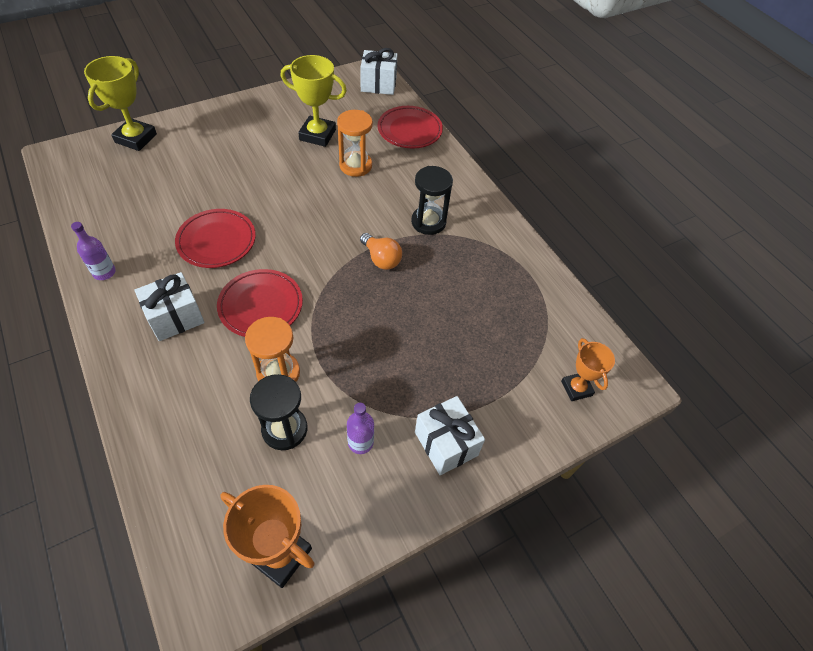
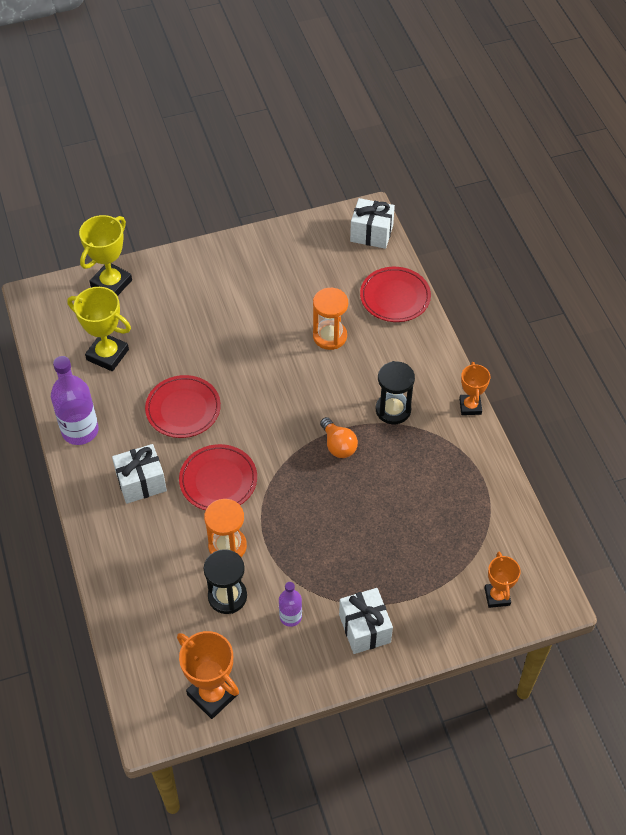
camera: 15 degrees right, 0 degrees up
purple bottle [71,222,116,280] -> purple bottle [51,356,99,445], size x1.82
yellow trophy [281,55,347,147] -> yellow trophy moved to [67,287,131,371]
none -> orange trophy [459,362,490,415]

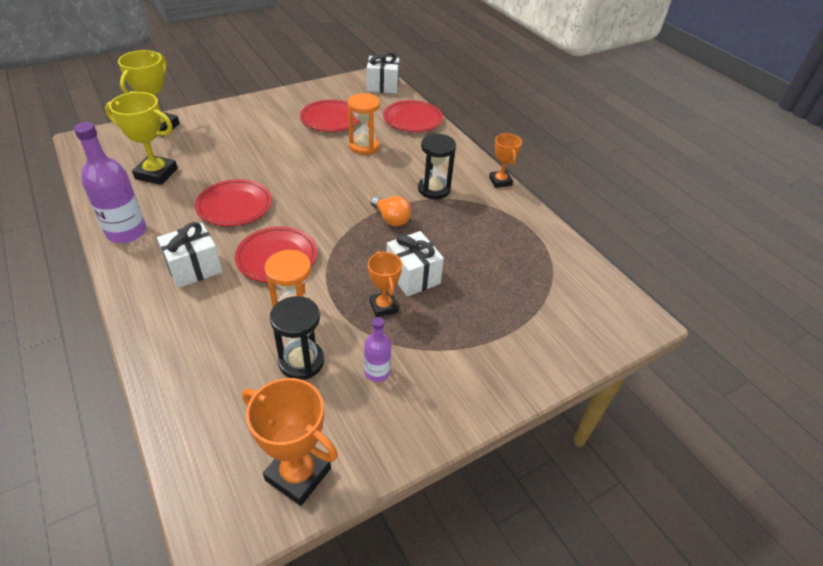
camera: 15 degrees left, 10 degrees down
white gift [339,588,393,654] -> white gift moved to [387,231,444,297]
orange trophy [485,552,521,608] -> orange trophy moved to [368,251,402,317]
none -> red plate [300,100,359,132]

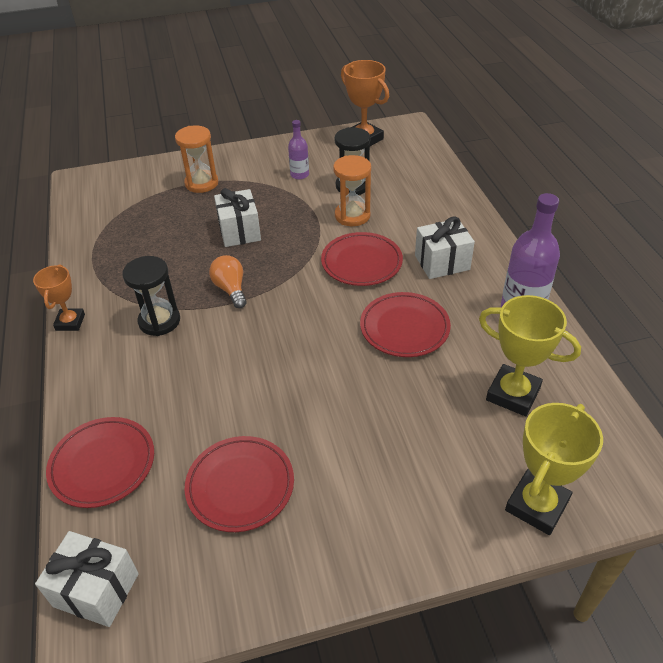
camera: 160 degrees left, 0 degrees up
orange hourglass [348,93,380,155] -> orange hourglass moved to [175,126,218,193]
orange trophy [368,251,402,317] -> none

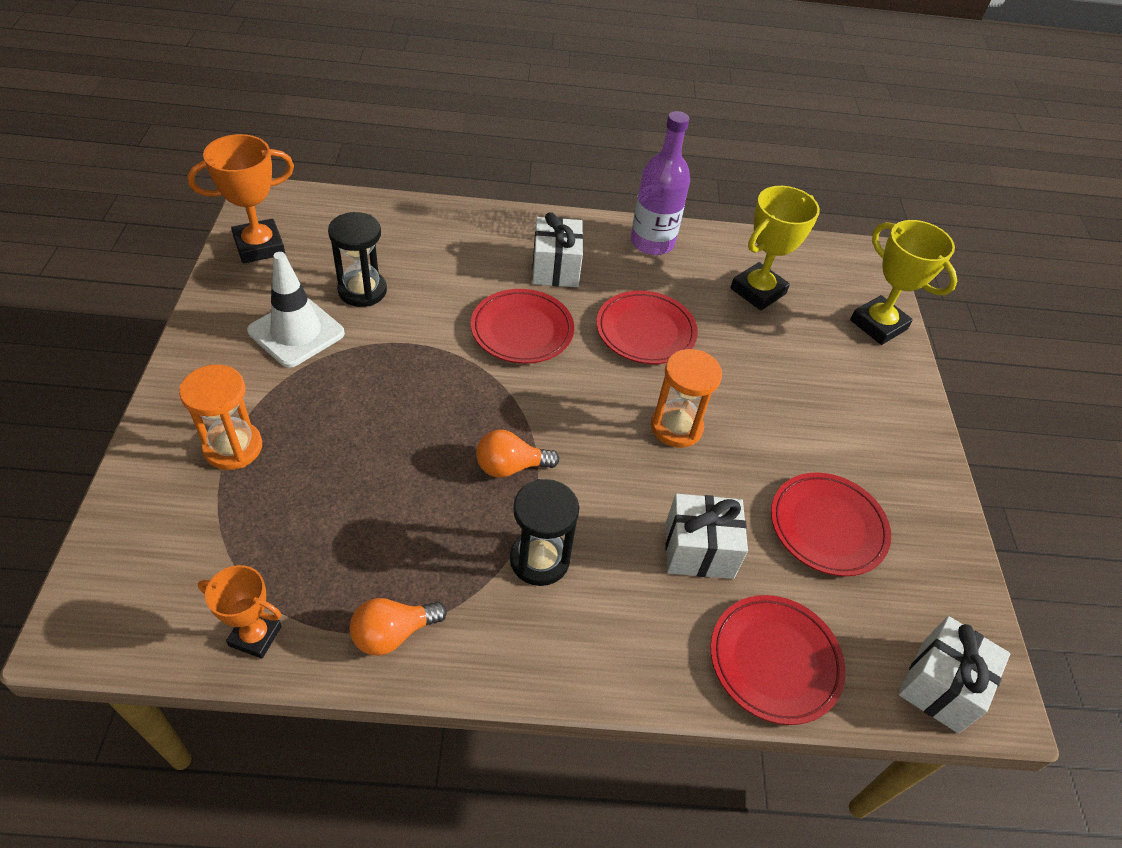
camera: 80 degrees left, 5 degrees up
orange trophy [33,264,85,331] -> orange trophy moved to [198,565,282,659]
white gift [214,188,261,247] -> white gift moved to [665,494,748,579]
purple bottle [288,120,309,179] -> white traffic cone [247,252,345,368]
orange hourglass [333,155,371,226] -> orange hourglass moved to [651,349,722,448]
none -> orange light bulb [350,598,447,656]

